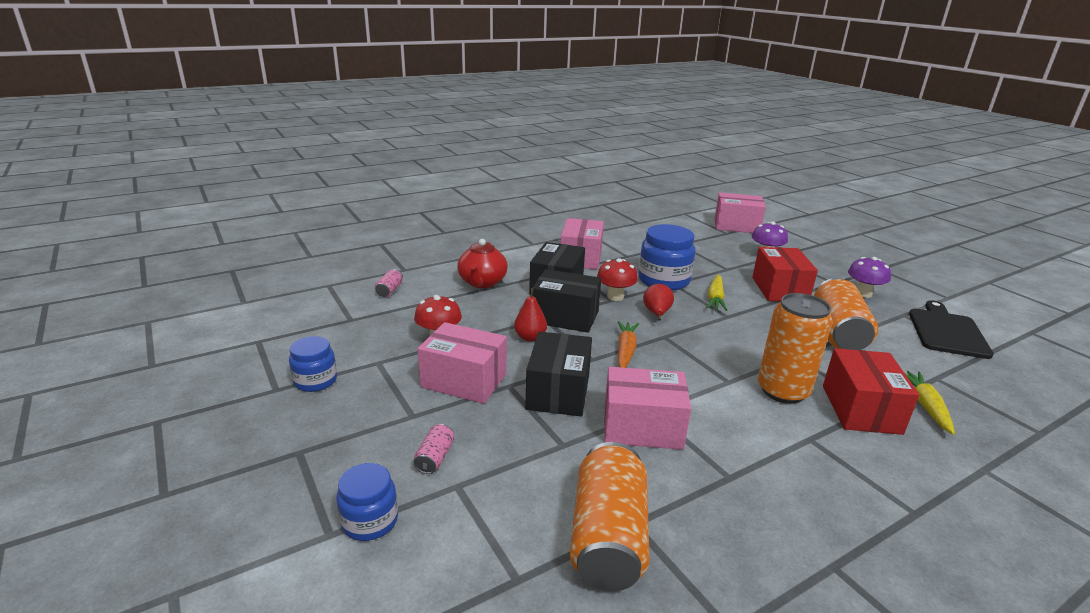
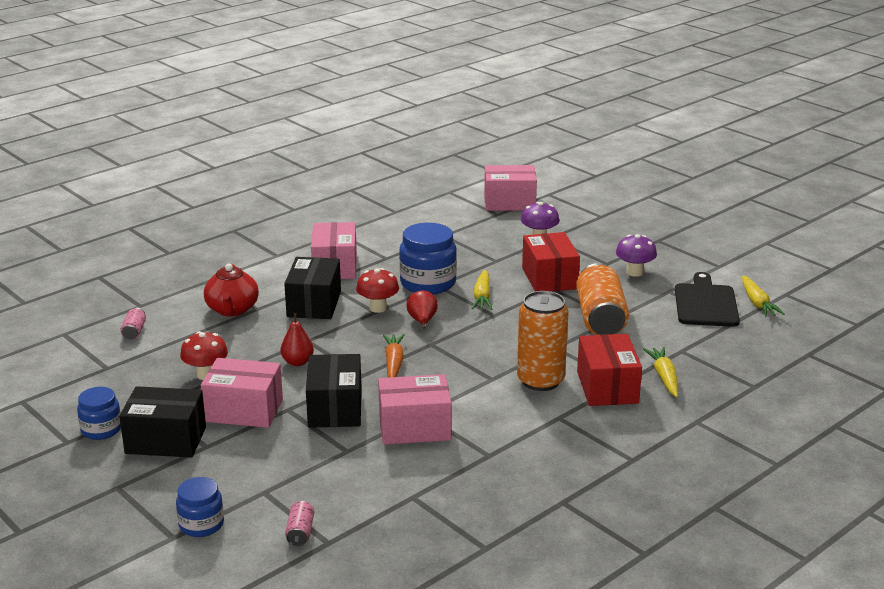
camera: 10 degrees left, 0 degrees up
pink can [414,424,454,474] -> pink can moved to [285,501,314,546]
black box [533,269,601,333] -> black box moved to [119,386,206,458]
orange can [570,442,649,591] -> none
none -> yellow carrot [742,276,785,317]

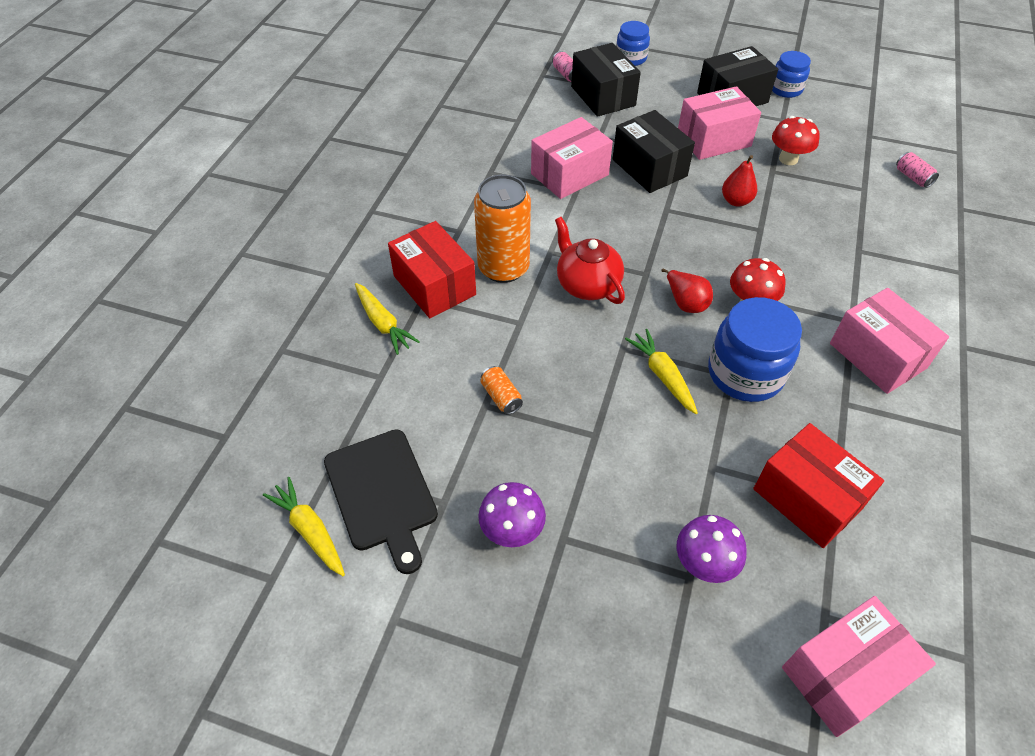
camera: 150 degrees right, 25 degrees up
red teapot [204,264,259,317] -> red teapot moved to [555,217,625,304]
black box [284,257,341,319] -> black box moved to [571,43,641,117]
orange carrot [383,334,405,378] -> none
red box [522,232,580,292] -> red box moved to [753,423,884,548]
orange can [576,263,629,335] -> orange can [480,366,523,415], size x0.43

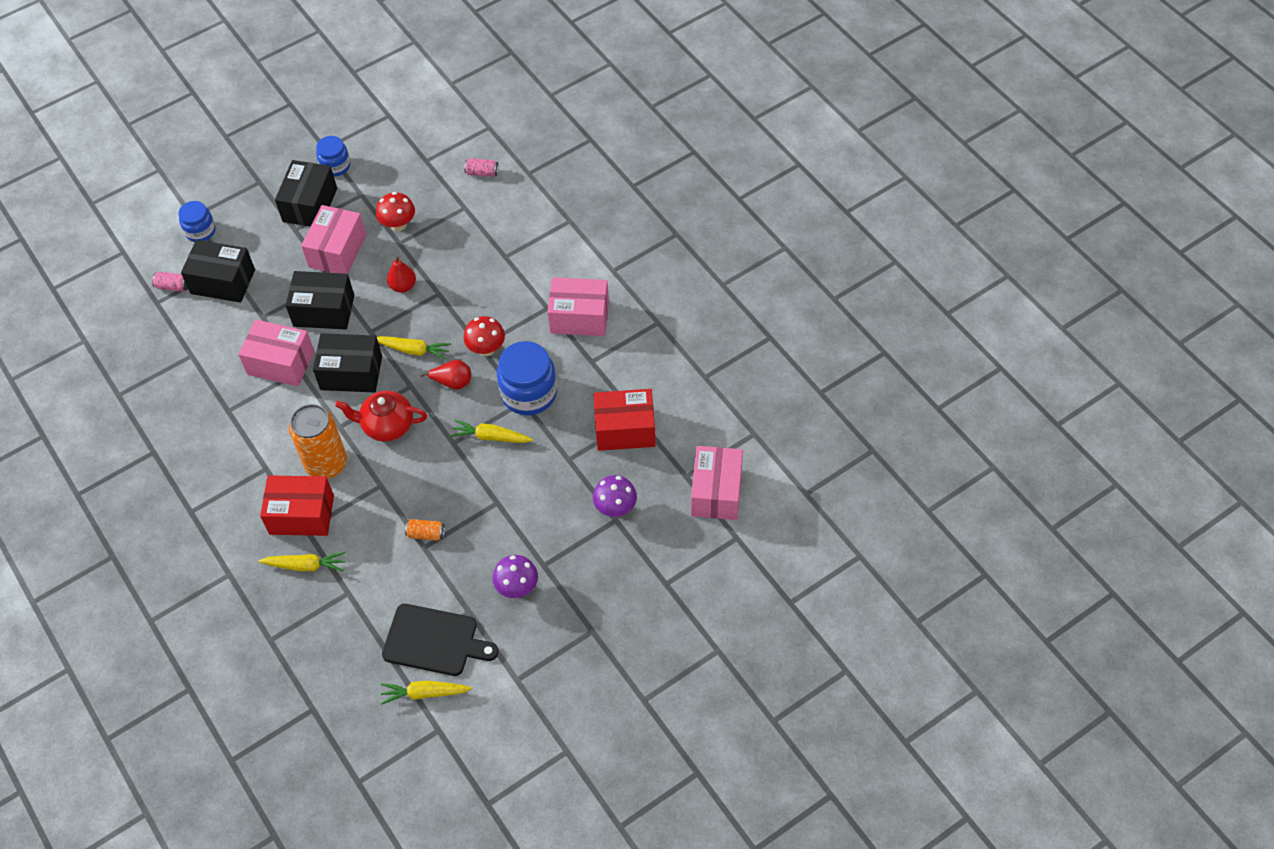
camera: 50 degrees left, 5 degrees up
pink box [531,117,613,199] -> pink box turned 75 degrees counterclockwise [238,320,315,386]
none -> black box [313,333,382,392]
none -> yellow carrot [377,336,451,360]

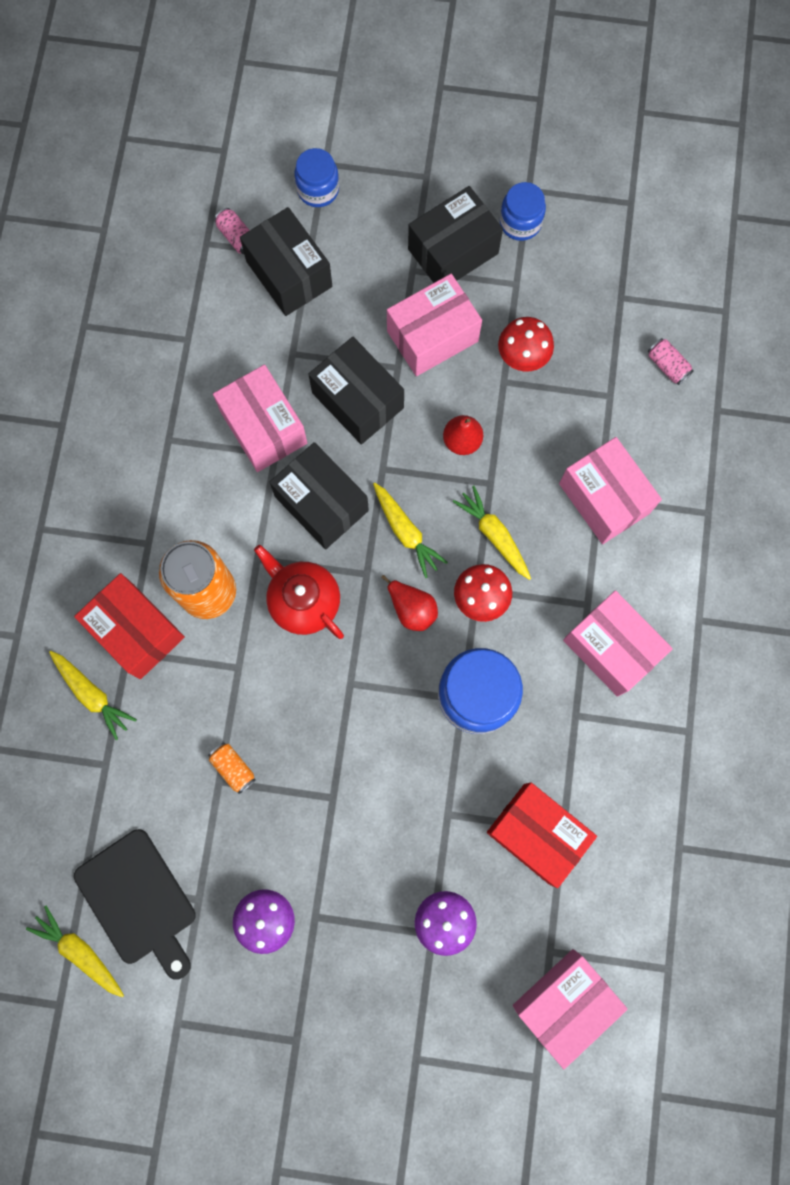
camera: 40 degrees right, 20 degrees up
yellow carrot [450,419,533,443] -> yellow carrot moved to [453,486,531,580]
none -> pink box [559,437,662,544]

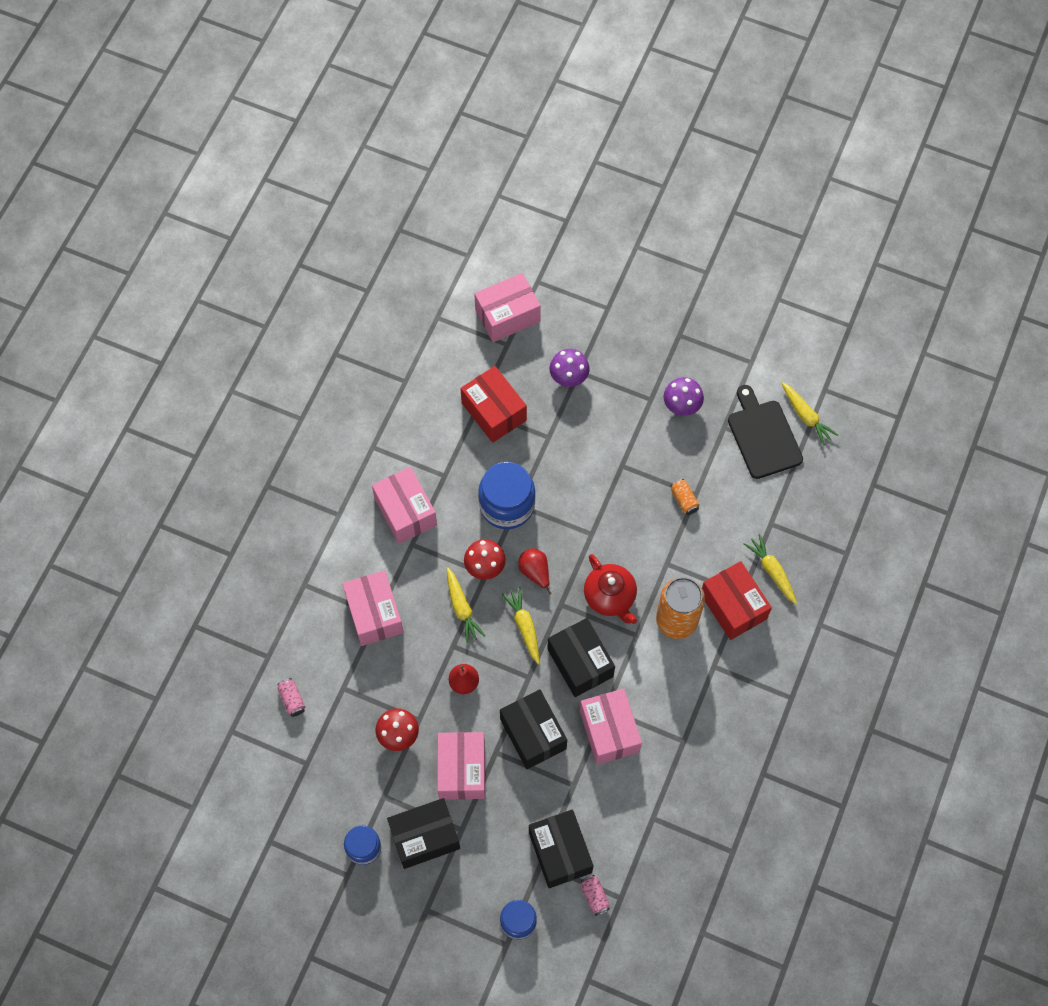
camera: 165 degrees left, 10 degrees down
pink box [387,274,482,376] -> pink box turned 75 degrees counterclockwise [437,732,485,800]

